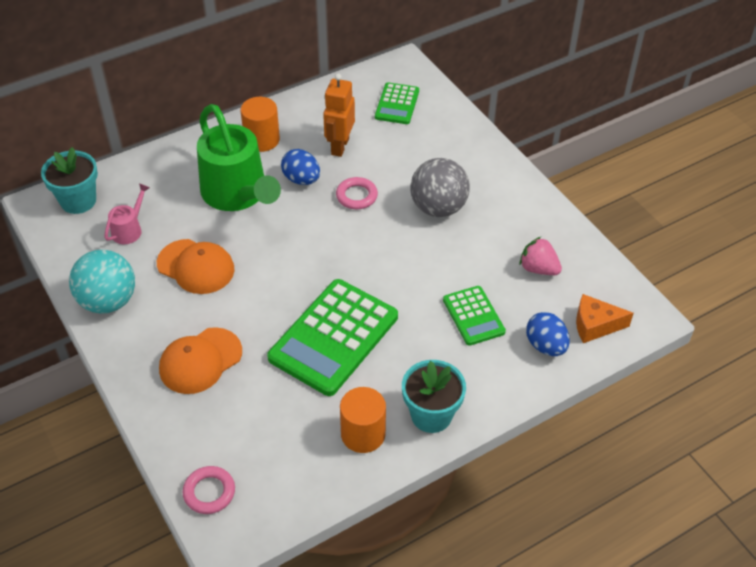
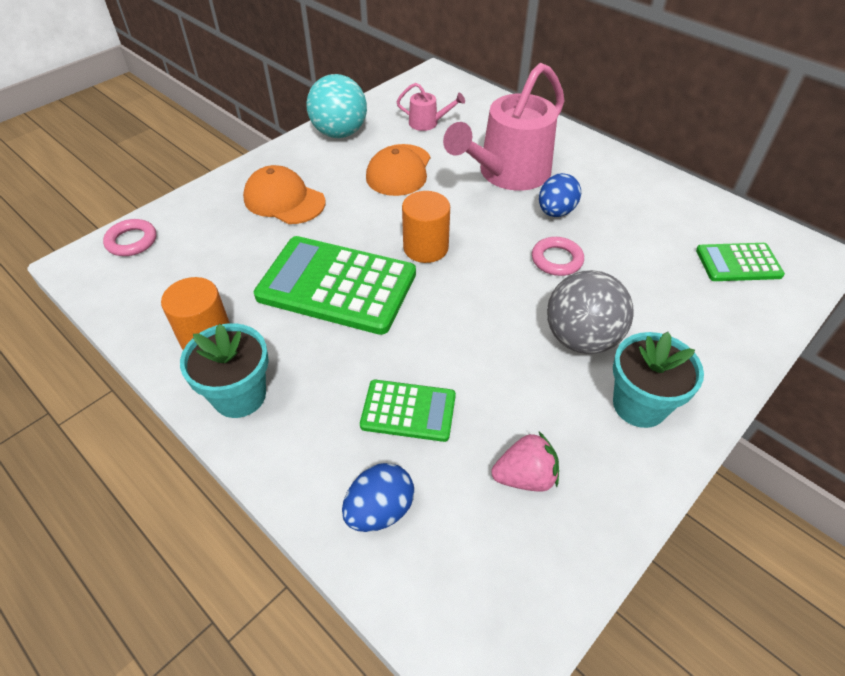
camera: 75 degrees right, 0 degrees up
turquoise flower pot [41,147,98,214] -> turquoise flower pot moved to [613,332,704,428]
green watering can [197,104,281,211] -> pink watering can [443,63,564,191]
orange cylinder [240,97,280,152] -> orange cylinder moved to [402,191,450,263]
orange robot [323,73,355,157] -> none
green calculator [443,286,506,346] -> green calculator turned 135 degrees counterclockwise [360,380,456,442]
pink strawberry [519,237,562,275] -> pink strawberry turned 60 degrees clockwise [491,432,559,492]
orange cheese [576,294,634,343] -> none

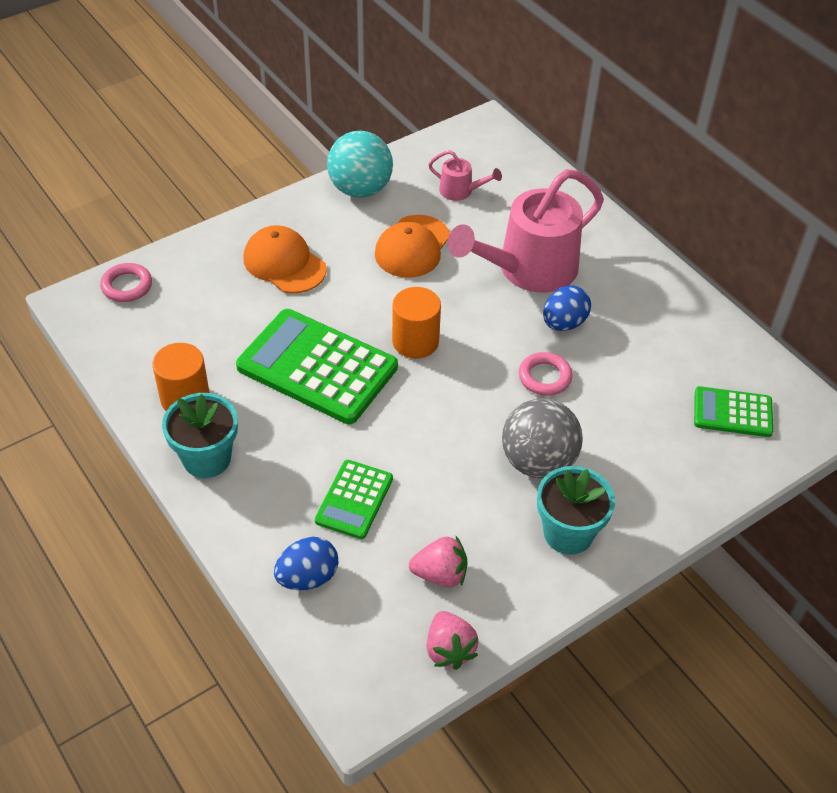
camera: 10 degrees right, 0 degrees up
green calculator [360,380,456,442] -> green calculator turned 90 degrees clockwise [315,460,393,539]
none -> pink strawberry [427,611,478,670]

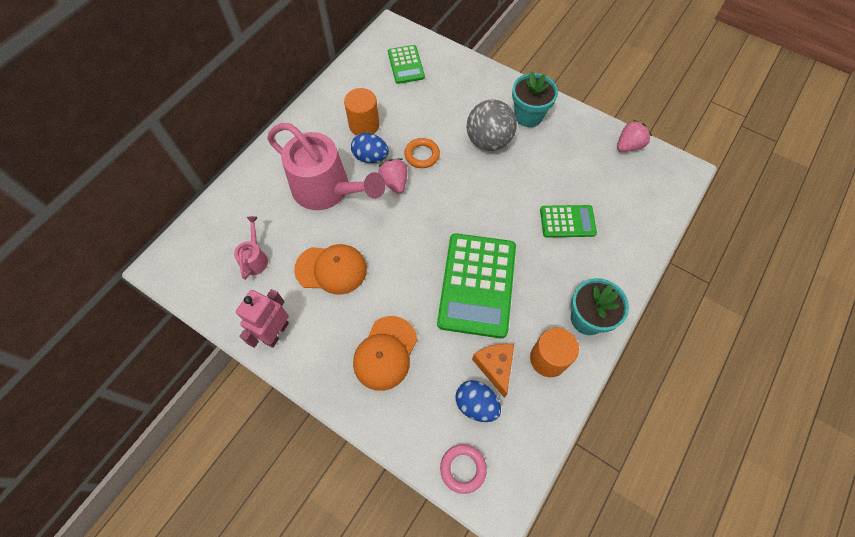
camera: 110 degrees left, 15 degrees up
blue egg [274,537,338,590] -> blue egg moved to [455,380,501,422]
turquoise ball [327,131,393,198] -> pink robot [236,289,289,348]
orange cylinder [392,287,441,359] -> orange cylinder moved to [344,88,379,136]
pink strawberry [409,536,468,587] -> pink strawberry moved to [378,158,407,194]
pink ring [519,352,573,396] -> orange ring [404,138,440,168]
none -> orange cheese [472,344,514,398]

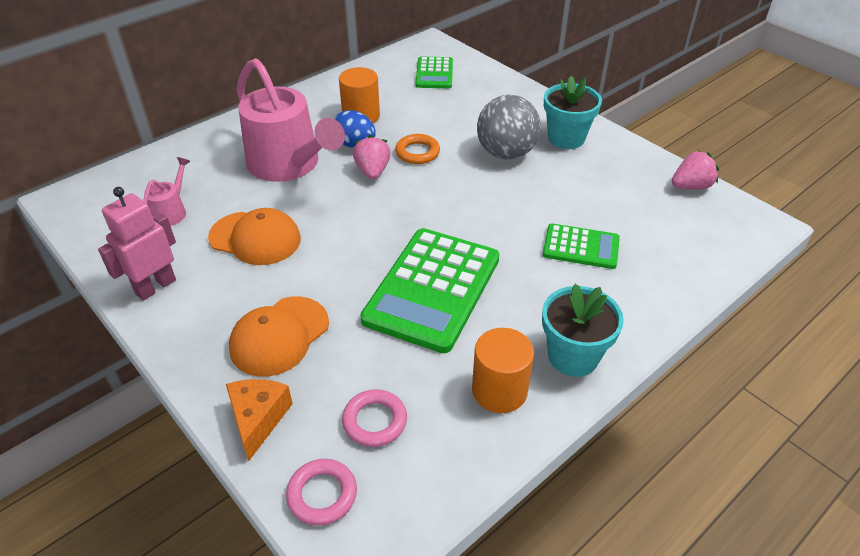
camera: 15 degrees right, 20 degrees down
blue egg [455,380,501,422] -> pink ring [342,389,407,447]
orange cheese [472,344,514,398] -> orange cheese moved to [226,379,293,461]

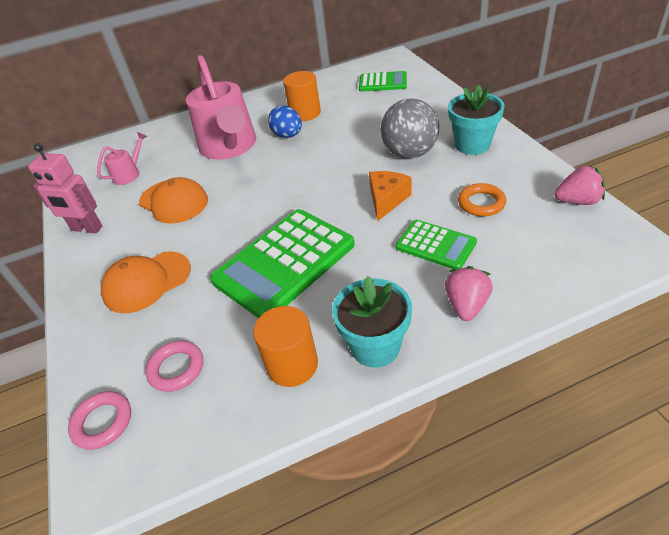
camera: 25 degrees right, 0 degrees up
pink robot [98,187,176,301] -> pink robot turned 135 degrees counterclockwise [28,143,102,233]
orange cheese [226,379,293,461] -> orange cheese moved to [369,171,412,221]
pink strawberry [353,135,391,180] -> pink strawberry moved to [445,266,493,321]
orange ring [395,134,440,164] -> orange ring moved to [458,183,506,217]
green calculator [415,57,453,88] -> green calculator turned 105 degrees counterclockwise [359,71,407,92]

